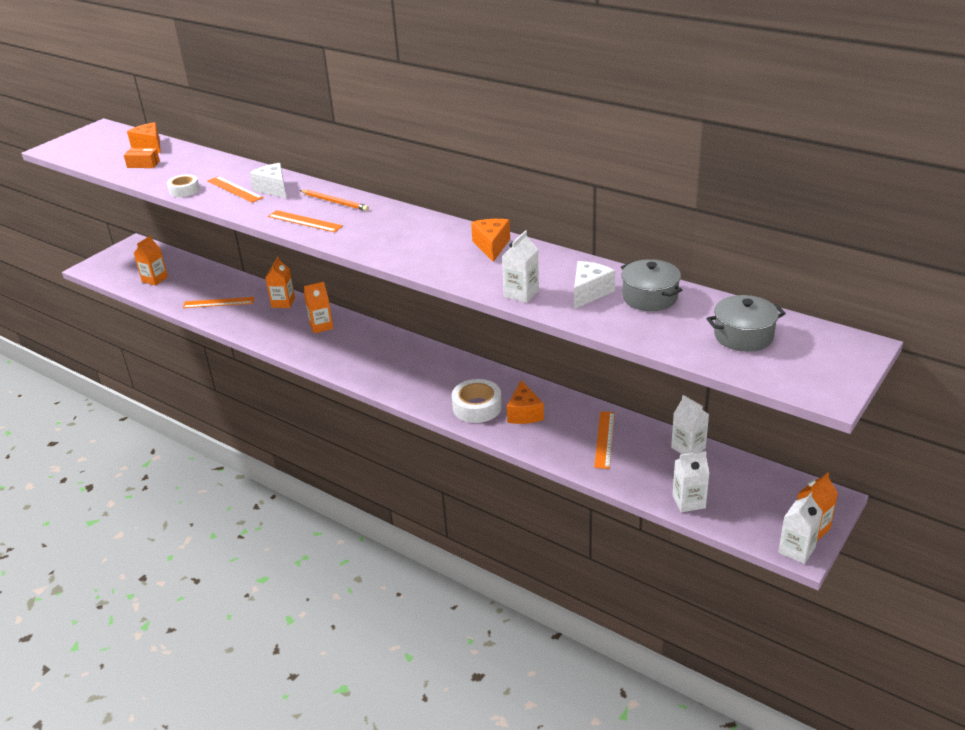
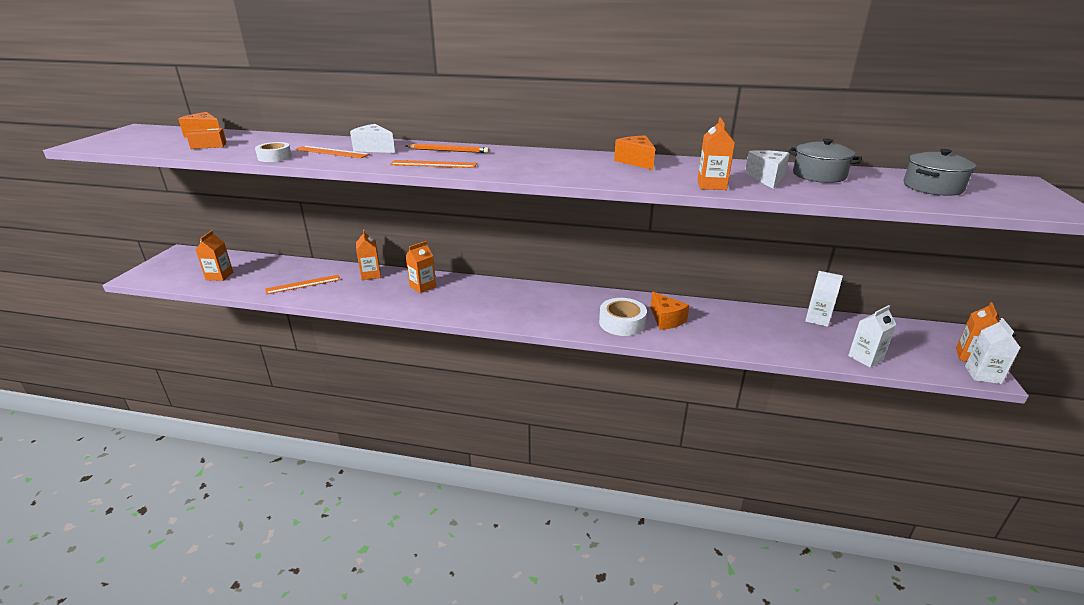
camera: 25 degrees left, 5 degrees down
white carton [502,231,539,303] -> orange carton [697,117,735,190]
orange ruler [594,411,615,469] -> none

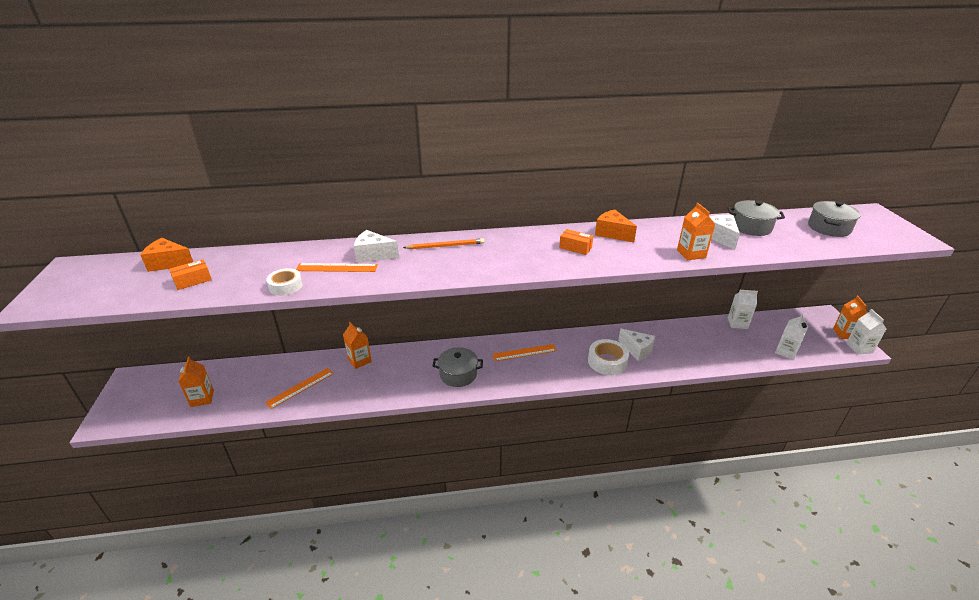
camera: 20 degrees left, 5 degrees up
orange ruler [390,160,477,168] -> orange ruler moved to [492,344,557,361]
orange carton [406,241,436,293] -> none
orange cheese [650,292,689,330] -> white cheese [618,329,655,361]
none -> grey pot [433,347,483,387]
none -> orange box [559,229,593,255]

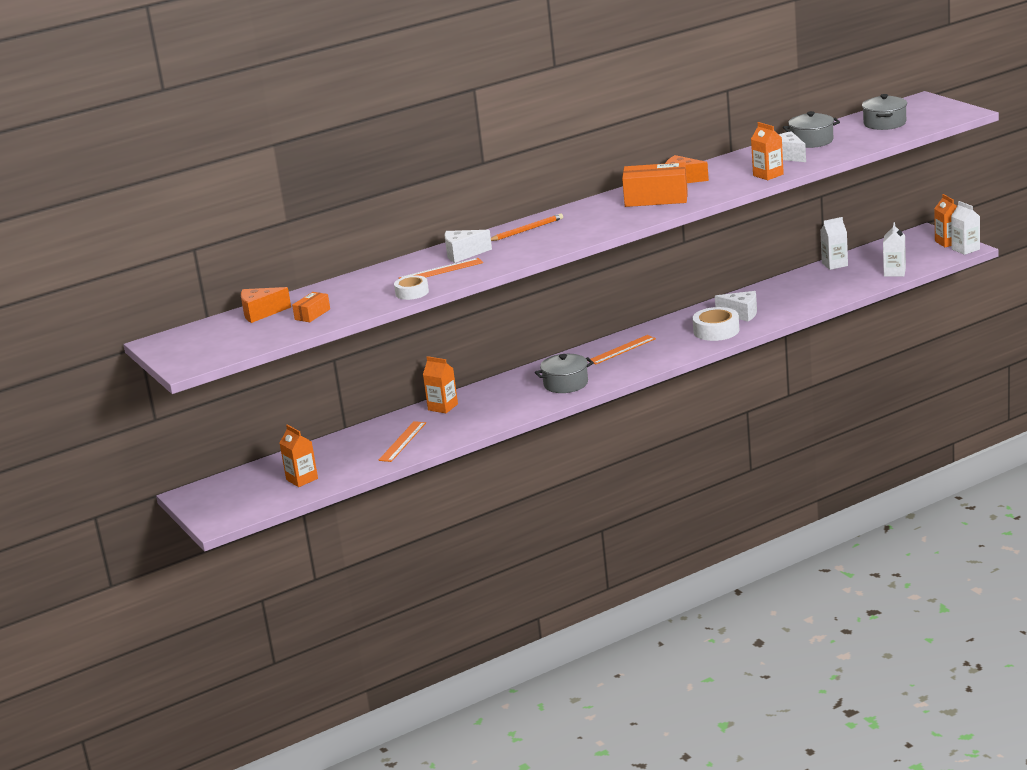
camera: 20 degrees left, 10 degrees down
orange box [559,229,593,255] -> orange box [622,162,688,207], size x1.99

